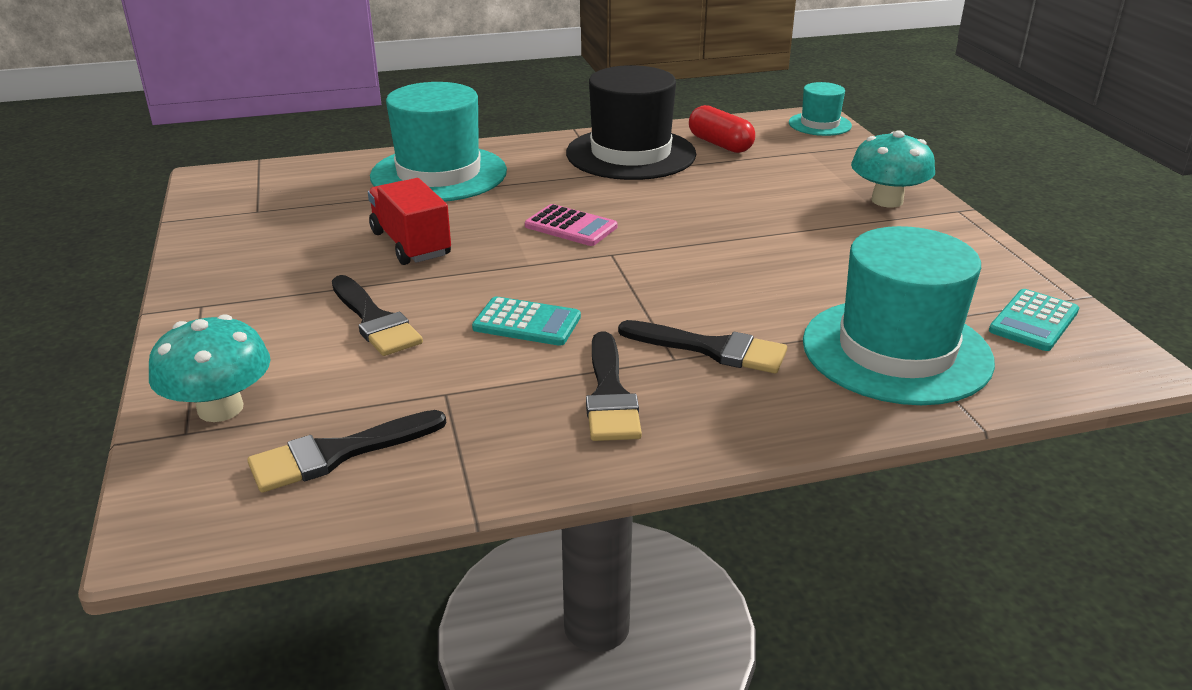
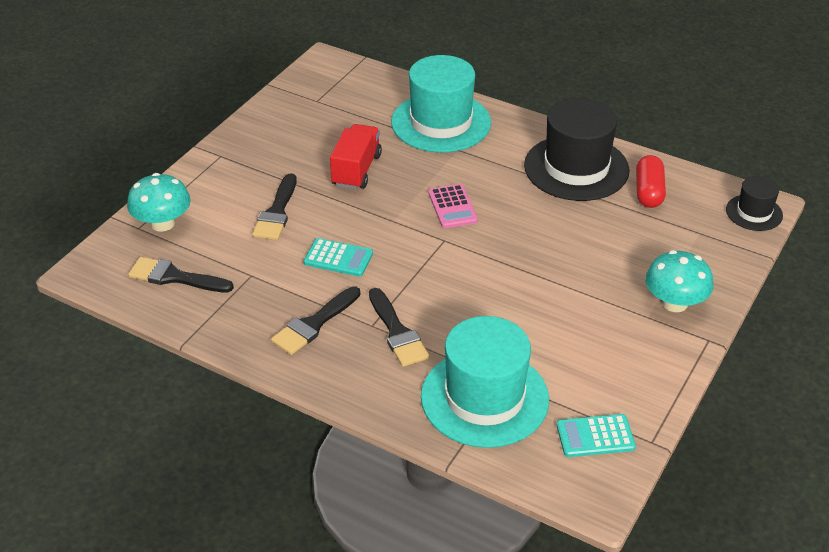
camera: 45 degrees right, 10 degrees up
turquoise calculator [472,296,581,346] -> turquoise calculator turned 45 degrees counterclockwise [304,238,373,277]
turquoise hat [789,82,852,136] -> black hat [726,176,783,231]

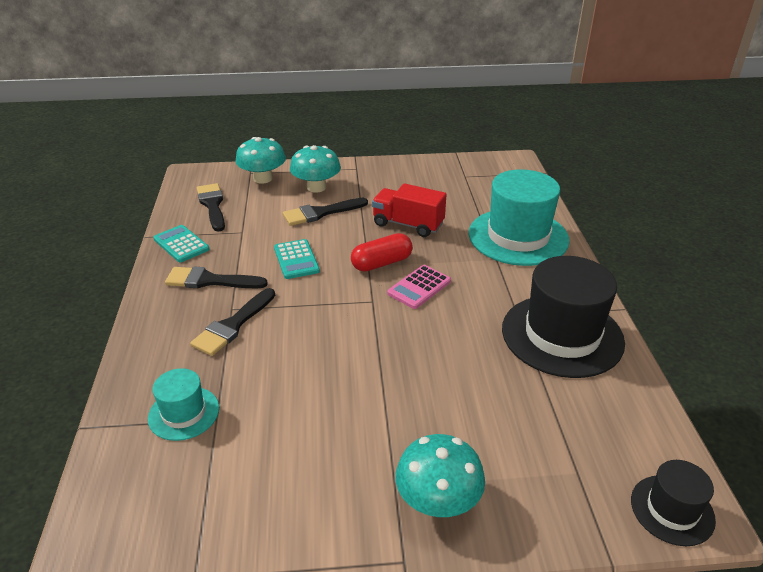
camera: 55 degrees right, 5 degrees down
red truck [330,124,382,190] -> red truck turned 135 degrees counterclockwise [372,183,447,237]
turquoise hat [421,316,549,448] -> turquoise hat [148,368,219,441], size x0.51
turquoise calculator [556,414,636,457] -> turquoise calculator moved to [153,225,209,263]
red capsule [636,155,666,208] -> red capsule moved to [351,233,413,272]
none -> turquoise mushroom [290,145,341,192]

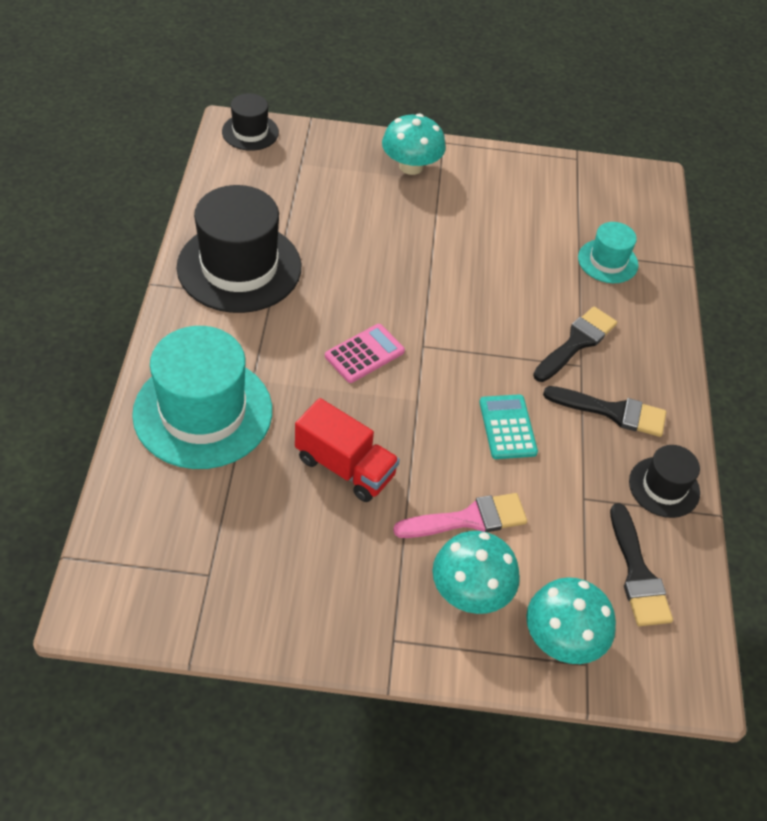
camera: 175 degrees left, 15 degrees up
turquoise calculator [153,225,209,263] -> black hat [629,445,700,518]
black brush [283,198,368,226] -> pink brush [393,493,527,538]
red capsule [351,233,413,272] -> none

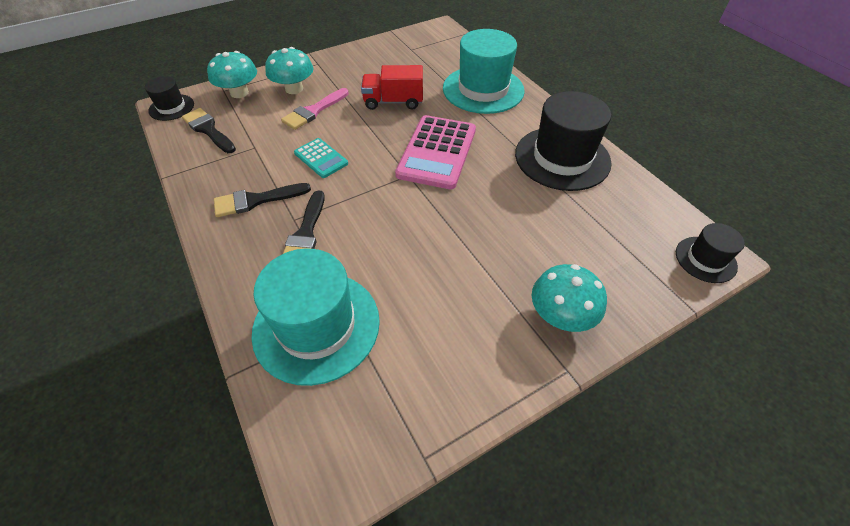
camera: 150 degrees right, 0 degrees up
pink calculator [325,324,405,383] -> pink calculator [395,115,476,189], size x1.88
turquoise hat [578,222,638,283] -> turquoise hat [251,249,380,386], size x1.95
black hat [629,445,700,518] -> black hat moved to [145,76,194,121]

